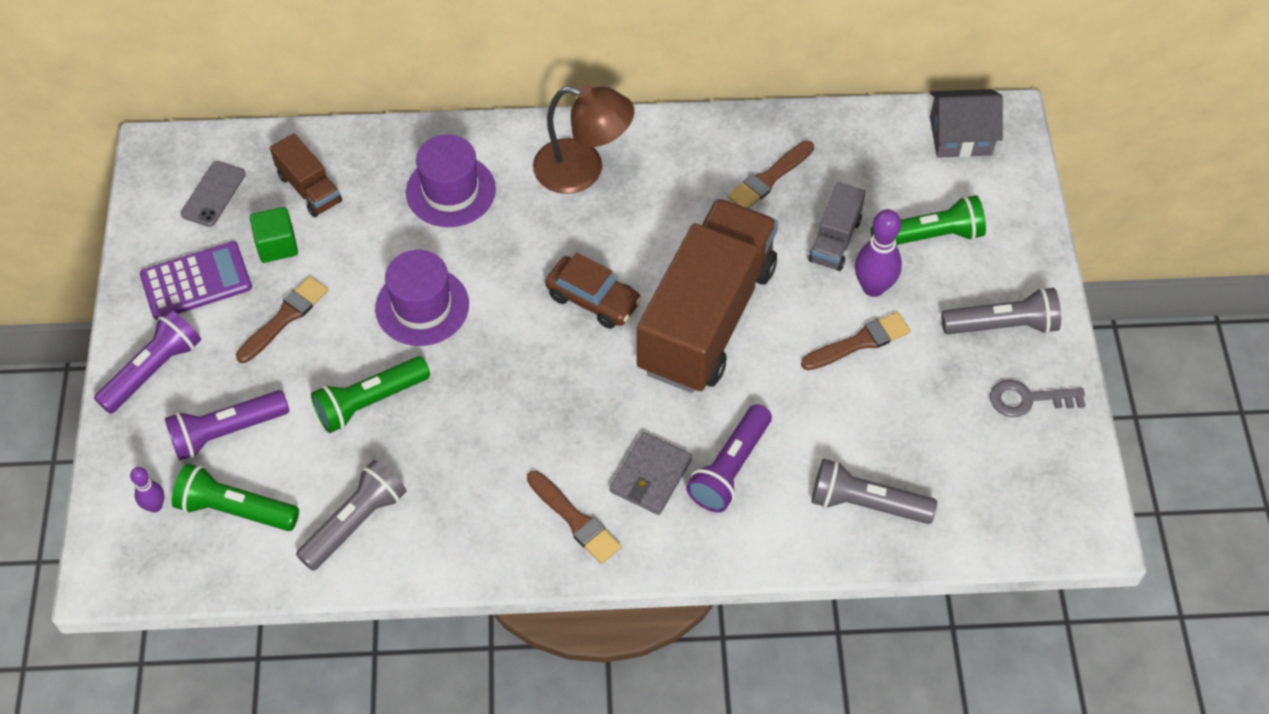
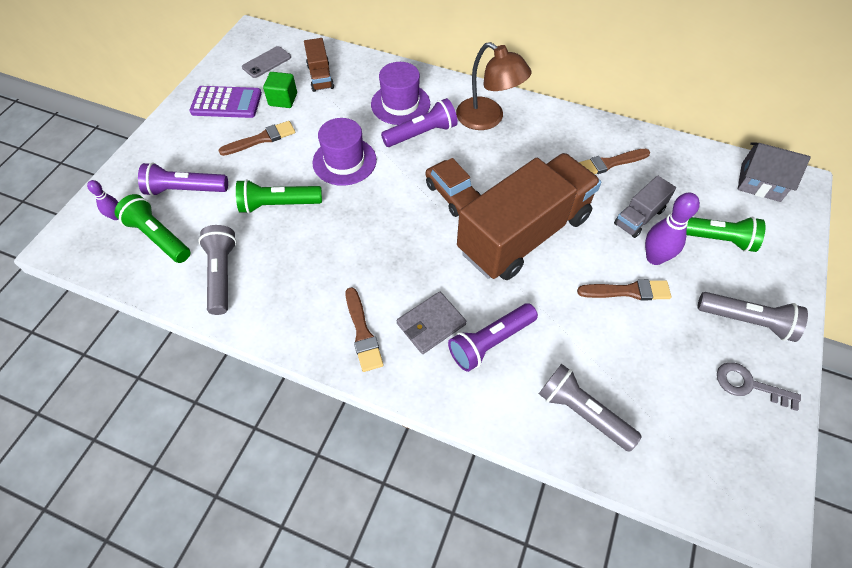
camera: 25 degrees right, 0 degrees up
purple flashlight [94,309,201,414] -> purple flashlight moved to [381,98,458,147]
grey flashlight [296,460,407,571] -> grey flashlight turned 75 degrees counterclockwise [198,225,237,315]

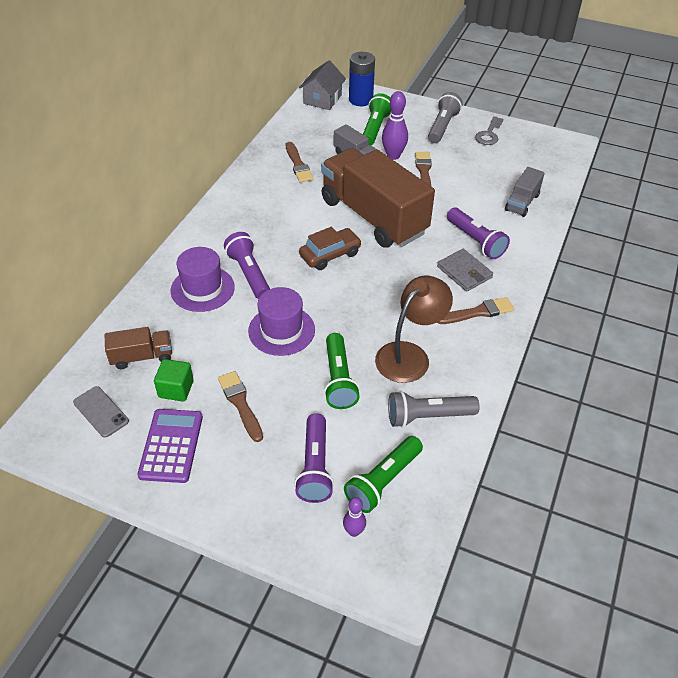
camera: 90 degrees left, 10 degrees down
brown lamp [456,42,532,130] -> brown lamp moved to [375,276,453,383]
grey flashlight [539,364,642,452] -> grey truck [505,167,545,217]
none -> blue battery [349,52,375,106]

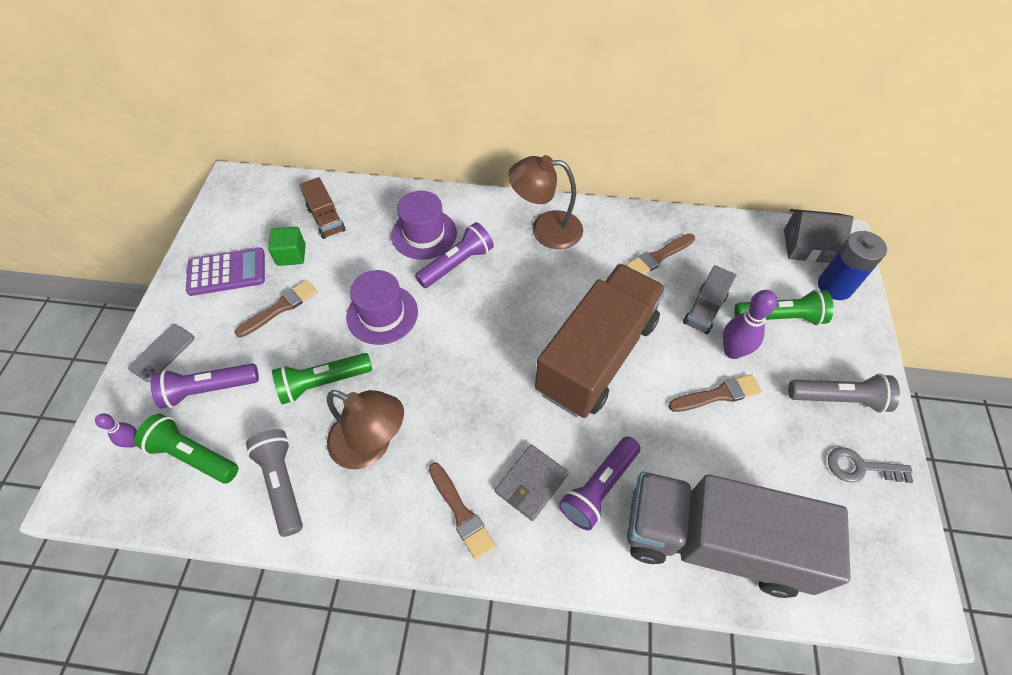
camera: 75 degrees right, 10 degrees up
grey phone [73,386,129,438] -> grey phone moved to [128,325,194,382]
brown car [299,227,362,270] -> none
grey truck [505,167,545,217] -> grey truck [627,471,851,598], size x2.29
none -> brown lamp [508,155,583,249]

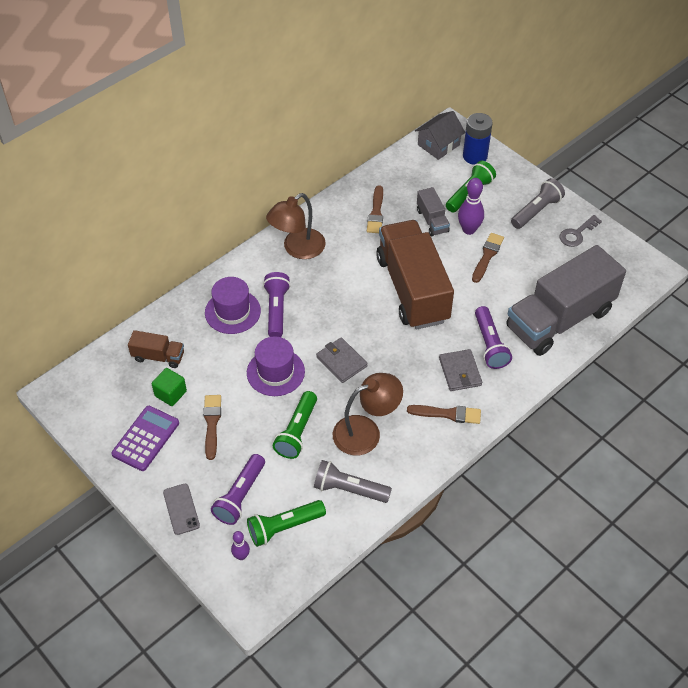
camera: 50 degrees left, 5 degrees down
none -> grey wallet [316,337,368,383]

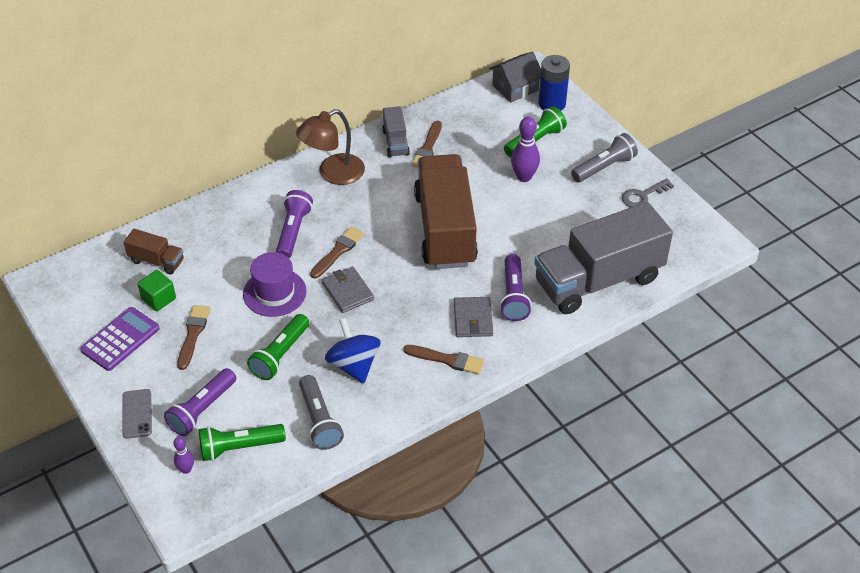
camera: 10 degrees right, 5 degrees down
purple hat [205,277,261,334] -> none
grey flashlight [314,460,392,503] -> grey flashlight turned 135 degrees counterclockwise [299,375,344,450]
brown lamp [333,373,403,456] -> blue spinning top [325,318,380,384]
grey truck [417,187,450,236] -> grey truck moved to [382,106,410,157]
brown brush [472,233,504,283] -> brown brush moved to [310,227,364,279]

